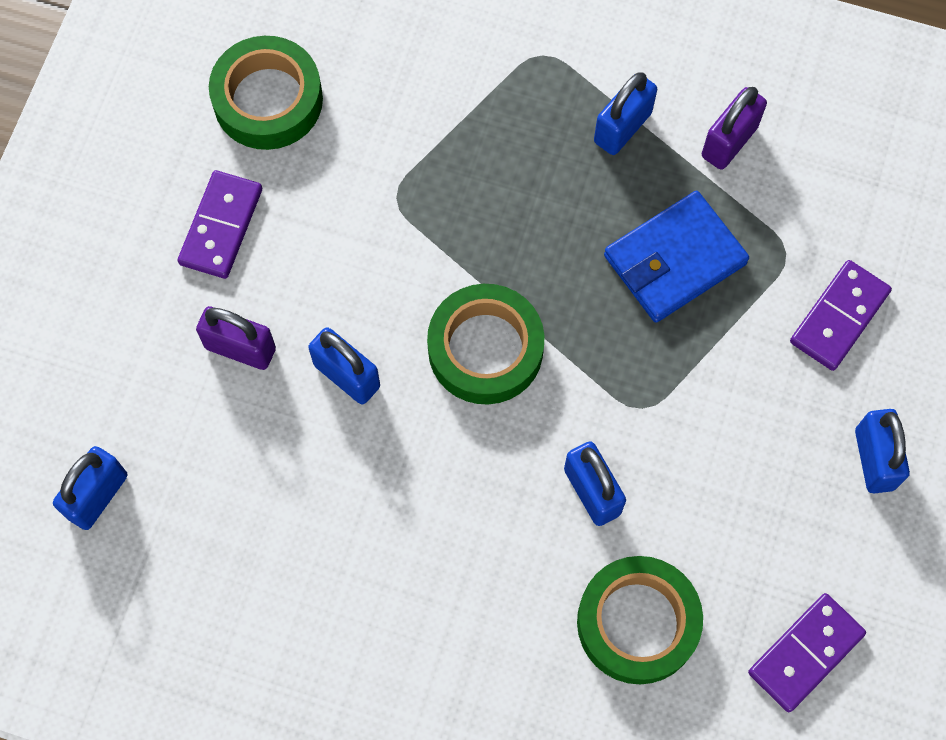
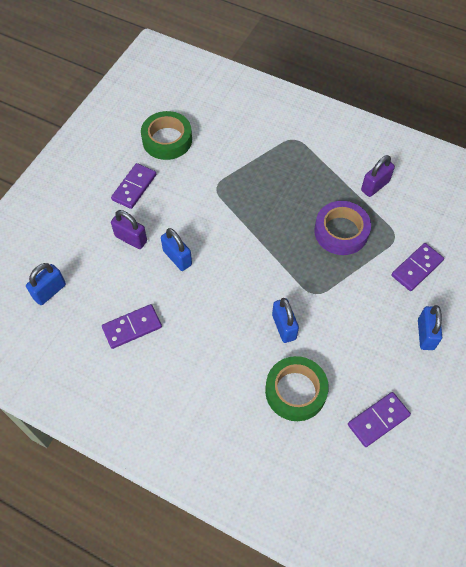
camera: 10 degrees right, 10 degrees down
green tape [427,284,545,404] -> none
blue padlock [594,72,657,155] -> none
blue wallet [604,191,749,323] -> purple tape [314,201,371,255]
none -> purple domino [102,304,162,349]

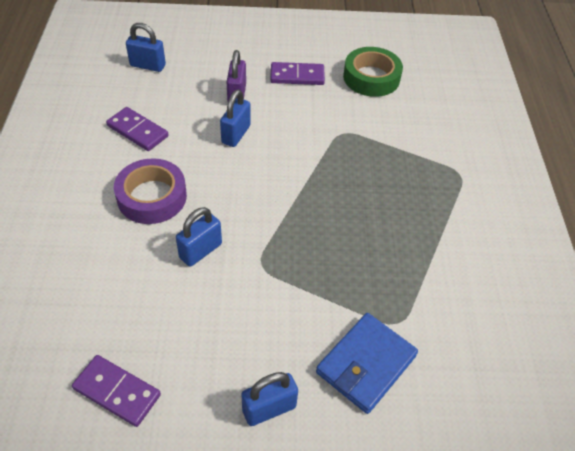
camera: 60 degrees right, 10 degrees down
green tape [265,356,329,421] -> none
purple tape [314,201,371,255] -> purple tape moved to [114,158,187,224]
purple padlock [361,155,395,197] -> none
purple domino [391,243,444,291] -> blue wallet [316,313,418,414]

